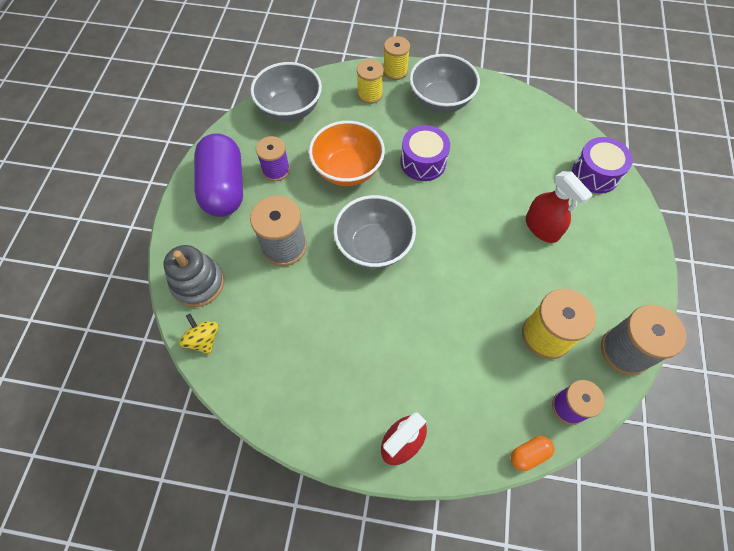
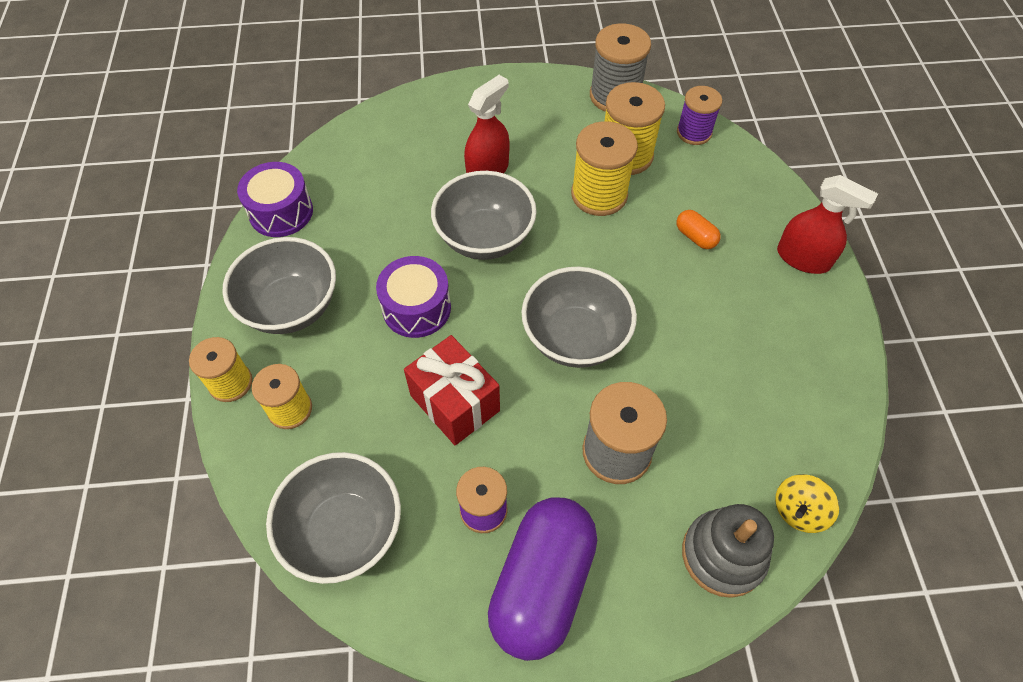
camera: 105 degrees left, 5 degrees down
purple capsule [194,133,243,217] -> purple capsule turned 45 degrees counterclockwise [488,497,597,661]
orange bowl [309,121,385,186] -> red gift [404,335,500,445]
orange capsule [511,436,554,471] -> orange capsule moved to [676,210,721,249]
purple drum [572,137,633,194] -> purple drum moved to [237,162,313,237]
none -> grey bowl [431,171,537,260]
none -> yellow spool [571,121,638,216]

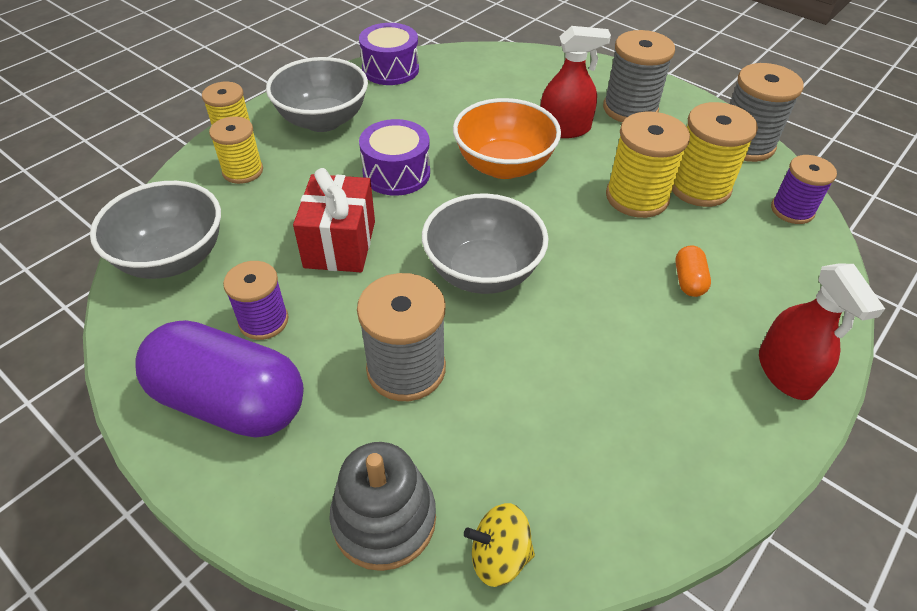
camera: 45 degrees right, 10 degrees down
grey bowl [431,171,537,260] -> orange bowl [453,98,561,179]
purple capsule [488,497,597,661] -> purple capsule turned 45 degrees clockwise [135,320,304,438]
none -> grey spool [603,30,675,123]

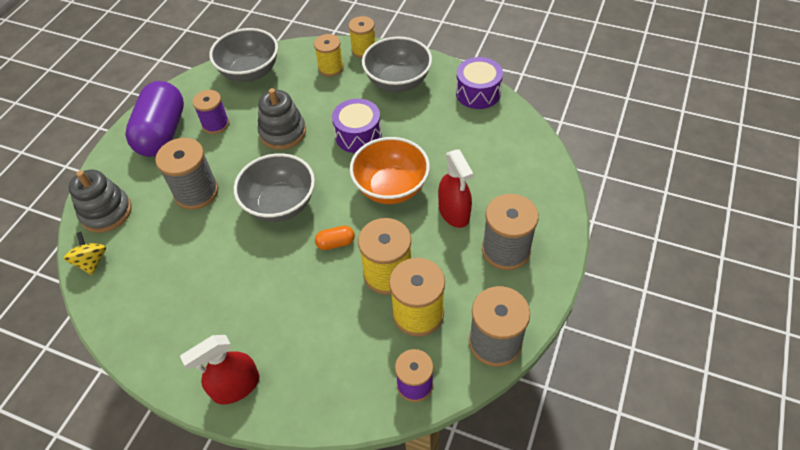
camera: 75 degrees right, 5 degrees up
red gift [293,168,375,272] -> grey stacking toy [258,88,306,150]
orange capsule [675,246,711,297] -> orange capsule moved to [315,226,355,250]

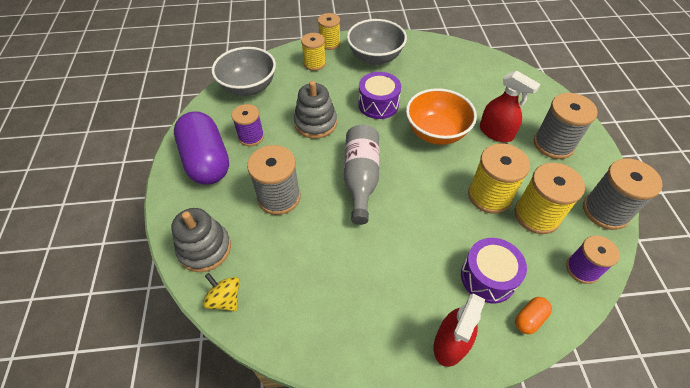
camera: 30 degrees left, 0 degrees up
grey bowl [234,153,315,222] -> grey bottle [344,125,379,225]
orange capsule [315,226,355,250] -> orange capsule moved to [515,297,552,334]
purple drum [456,57,503,109] -> purple drum moved to [461,238,527,303]

